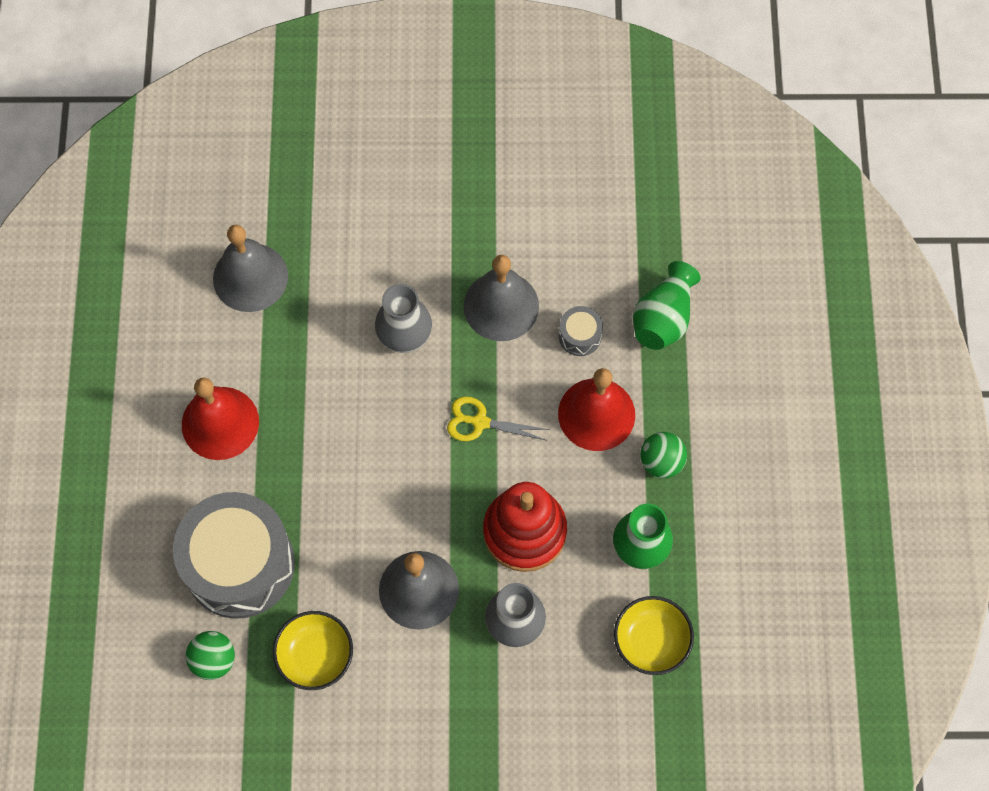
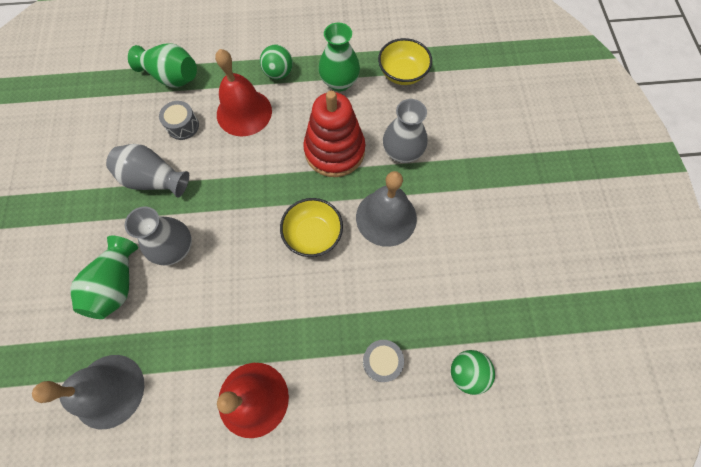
camera: 95 degrees left, 0 degrees up
grey drum [173,492,295,619] -> grey drum [363,340,404,382], size x0.41
yellow bowl [273,611,353,690] -> yellow bowl moved to [280,198,343,257]
yellow scissors [447,397,550,441] -> none
grey bell [464,255,539,341] -> grey vase [106,144,189,198]
none -> green vase [70,236,138,319]

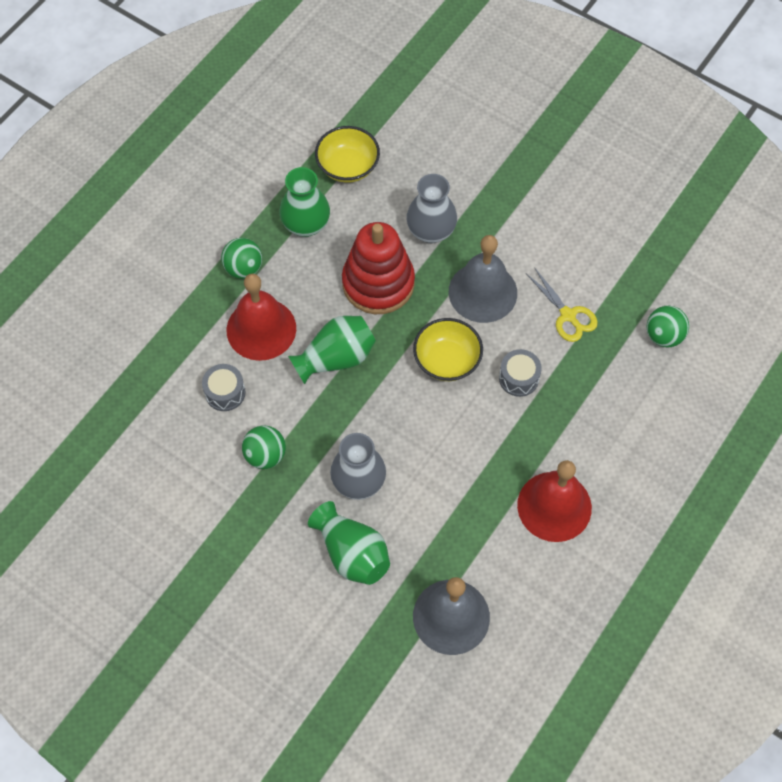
camera: 50 degrees left, 5 degrees down
grey vase [106,144,189,198] -> green ball [242,425,286,469]
green vase [128,43,197,88] -> green vase moved to [288,316,376,384]
grey drum [363,340,404,382] -> grey drum moved to [499,349,542,397]
none -> yellow scissors [526,267,598,342]

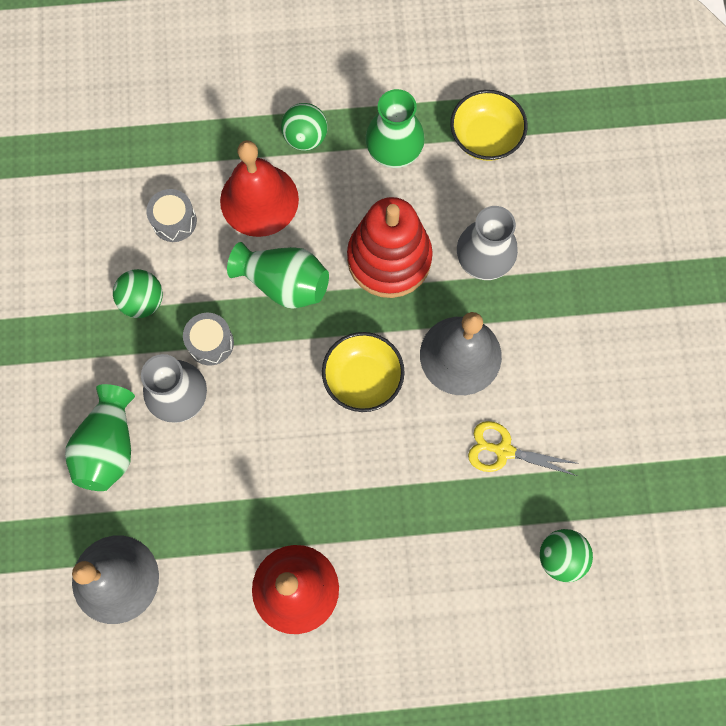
camera: 50 degrees right, 10 degrees up
grey drum [499,349,542,397] -> grey drum moved to [183,313,234,366]
yellow scissors [526,267,598,342] -> yellow scissors turned 90 degrees clockwise [468,421,580,476]

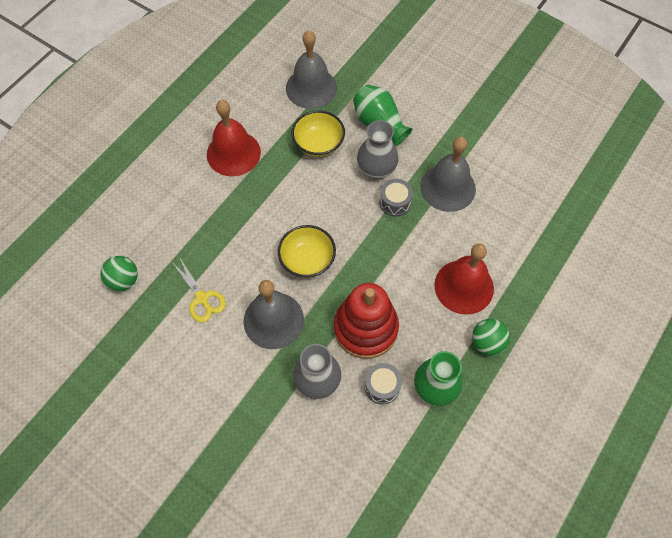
camera: 130 degrees right, 10 degrees down
green ball [113,269,163,318] -> grey bell [420,137,476,212]
grey drum [146,189,197,242] -> grey drum moved to [365,363,402,405]
green vase [227,242,329,309] -> none
yellow bowl [450,90,527,161] -> yellow bowl moved to [292,110,345,157]
yellow scissors [468,421,580,476] -> yellow scissors turned 90 degrees clockwise [171,258,226,323]

